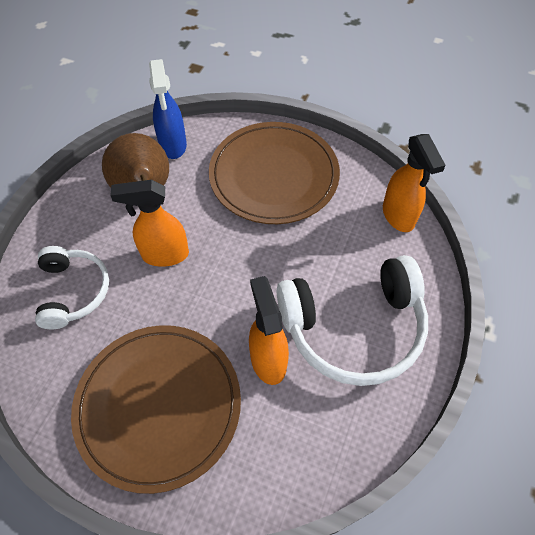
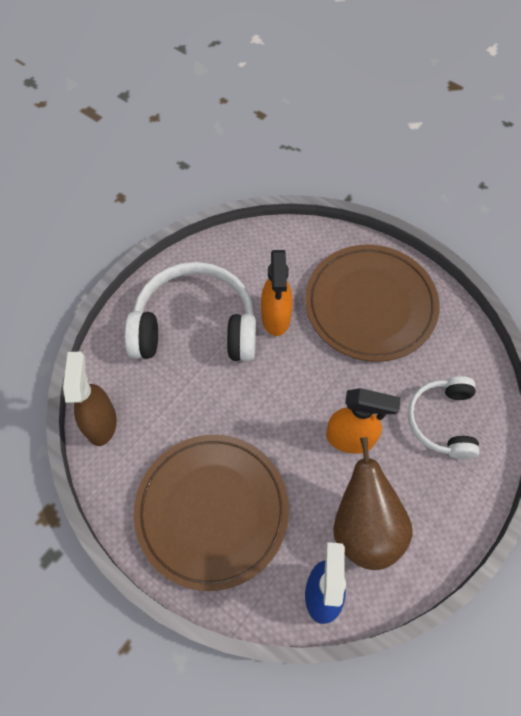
camera: 165 degrees left, 5 degrees up
orange spray bottle [383,134,446,232] -> brown spray bottle [63,351,117,446]

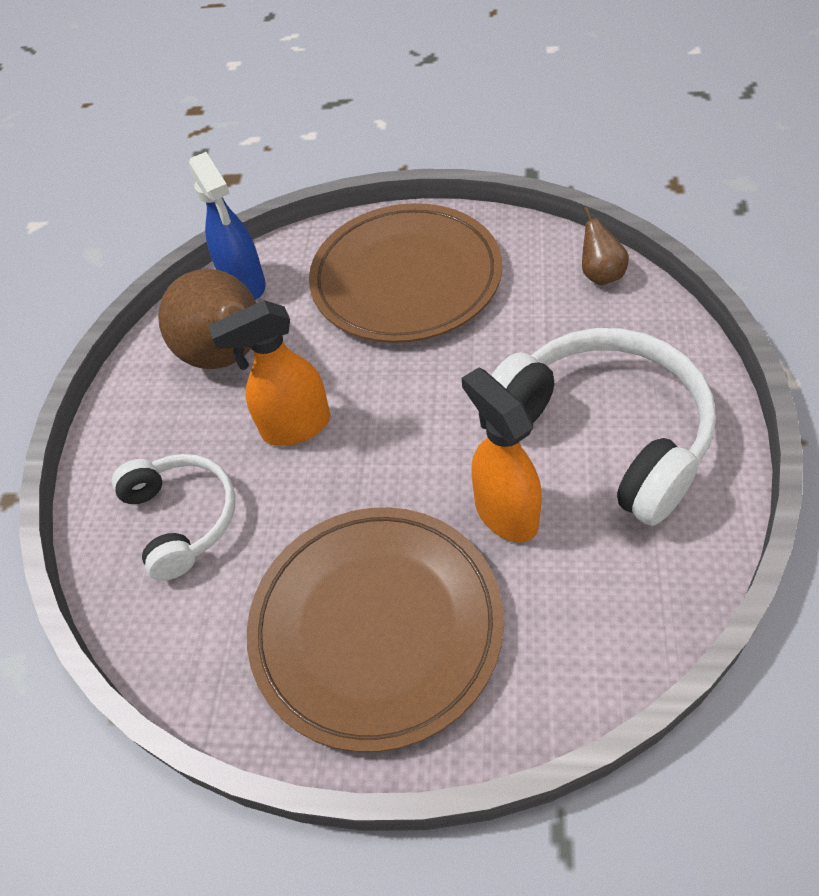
camera: 155 degrees right, 10 degrees down
brown spray bottle [63,351,117,446] -> brown pear [582,207,629,285]
white headphones [125,262,256,362] -> white headphones turned 105 degrees counterclockwise [491,328,716,526]

